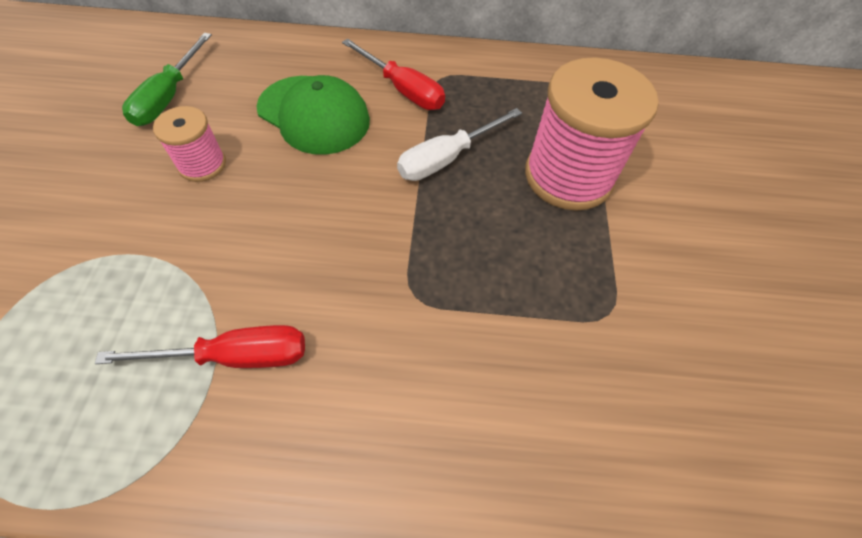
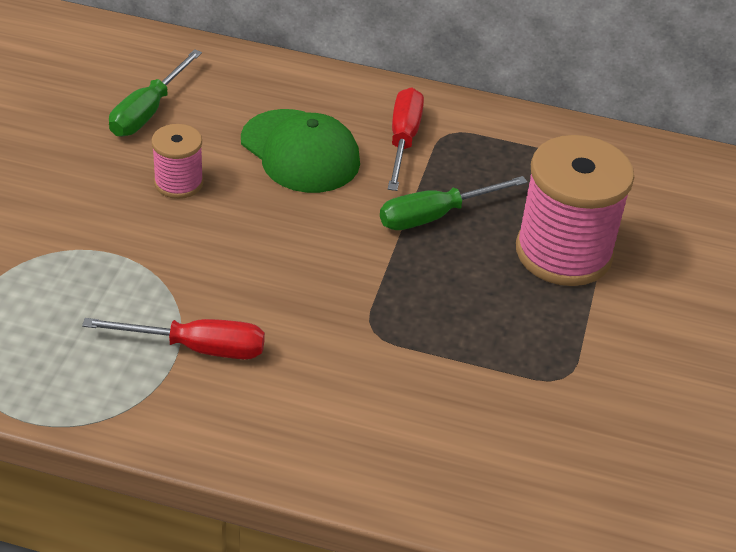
camera: 10 degrees right, 15 degrees down
red screwdriver [342,39,445,110] -> red screwdriver turned 135 degrees counterclockwise [388,88,424,191]
white screwdriver [397,108,522,181] -> green screwdriver [380,176,528,230]

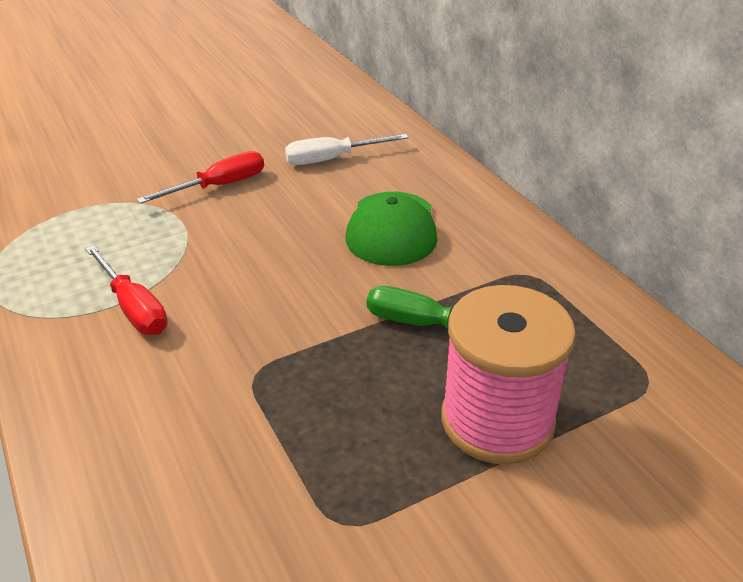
camera: 50 degrees right, 5 degrees down
green screwdriver [109,49,202,136] -> white screwdriver [285,134,409,165]
pink spool [151,124,204,199] -> none
red screwdriver [388,88,424,191] -> red screwdriver moved to [137,151,264,204]

